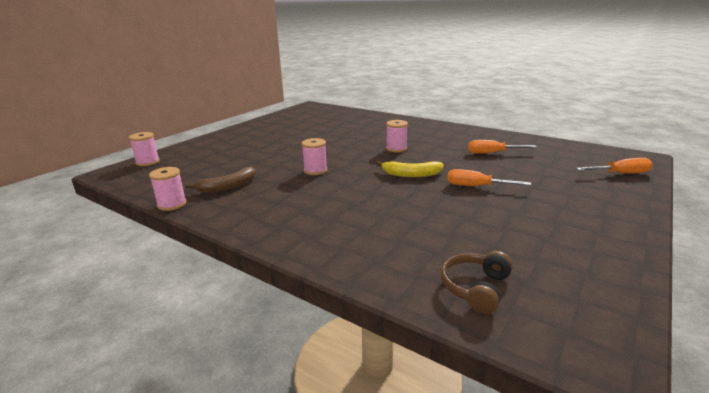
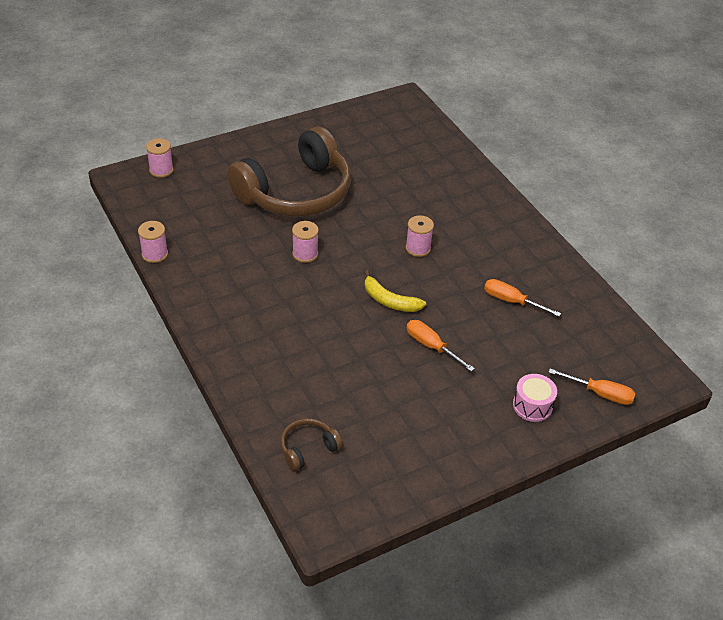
camera: 25 degrees right, 20 degrees up
brown banana [185,167,256,193] -> none
none -> brown headphones [227,127,351,216]
none -> pink drum [513,374,557,422]

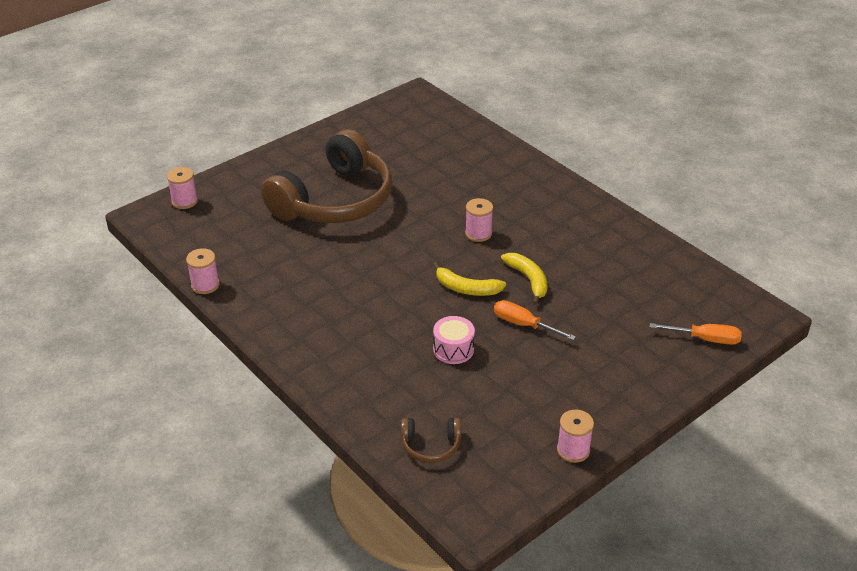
camera: 10 degrees left, 5 degrees down
brown headphones [281,418,343,471] -> brown headphones turned 135 degrees counterclockwise [401,418,461,463]
pink spool [292,221,319,263] -> pink spool moved to [557,410,594,463]
orange screwdriver [484,279,561,317] -> none
pink drum [513,374,557,422] -> pink drum moved to [433,316,475,364]
none -> yellow banana [501,253,547,305]

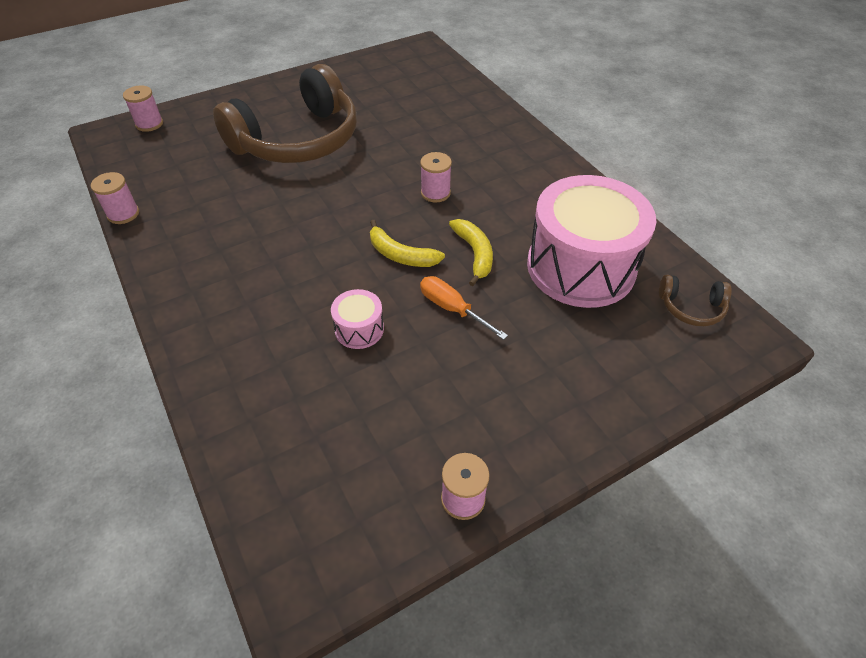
camera: 10 degrees right, 10 degrees up
brown headphones [401,418,461,463] -> brown headphones moved to [659,275,732,326]
orange screwdriver [650,323,742,345] -> none
none -> pink drum [527,175,656,308]

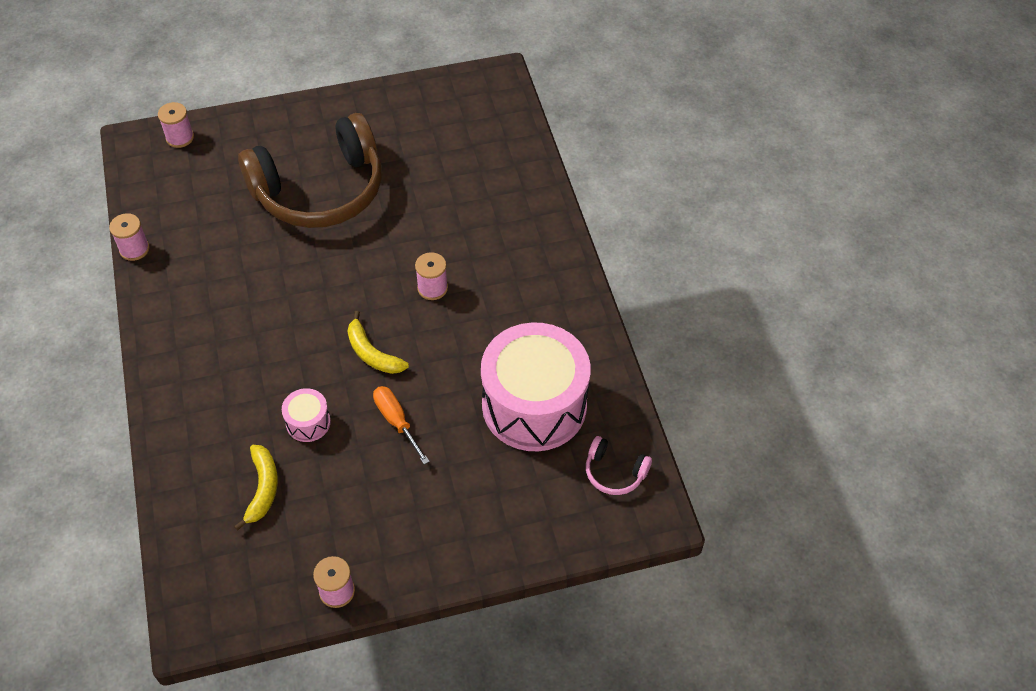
camera: 15 degrees right, 5 degrees up
yellow banana [449,219,493,286] -> yellow banana moved to [234,445,278,531]
brown headphones [659,275,732,326] -> pink headphones [586,436,652,495]

